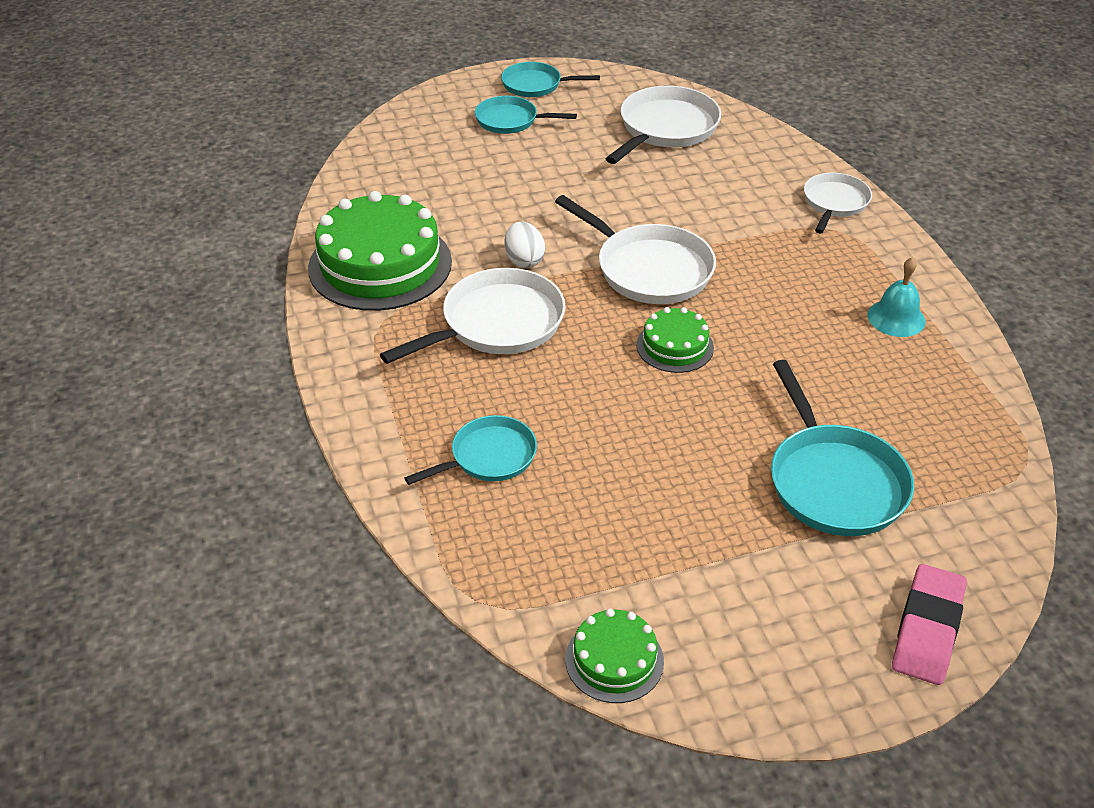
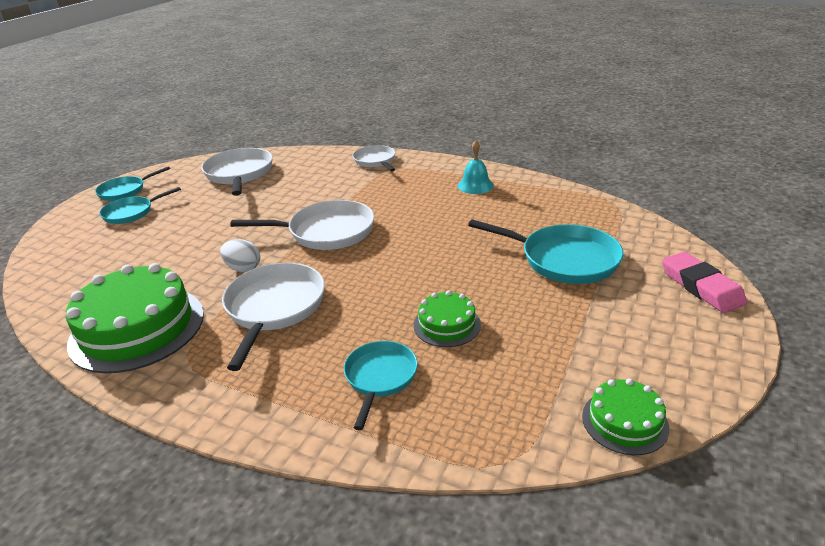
camera: 45 degrees left, 10 degrees down
green cake [636,307,714,373] -> green cake moved to [414,290,481,347]

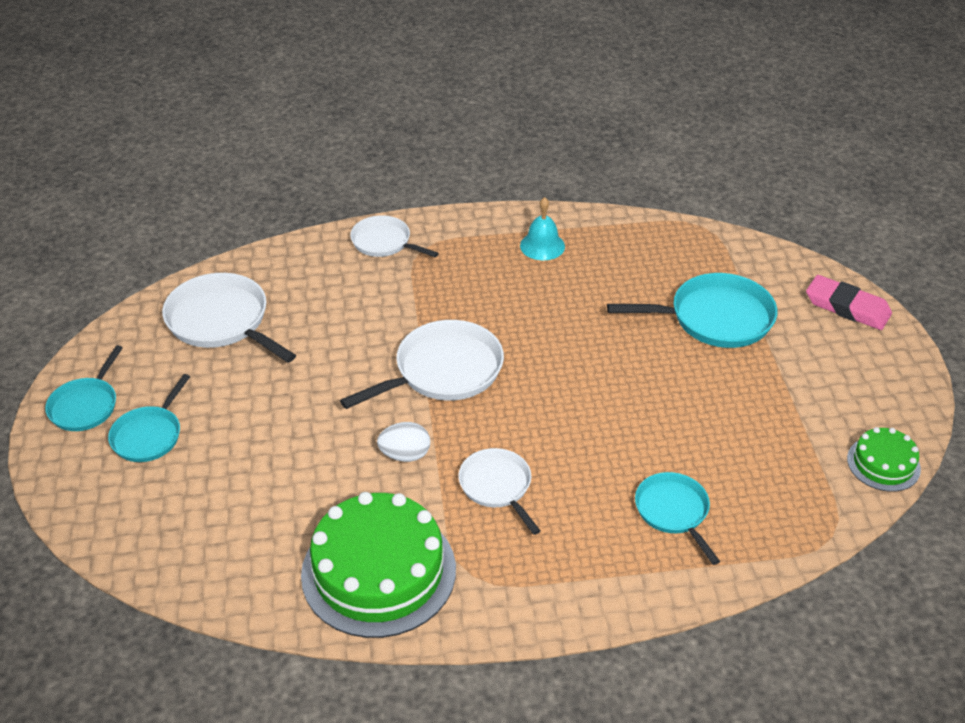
camera: 35 degrees left, 10 degrees up
white pan [222,262,325,371] -> white pan [458,448,540,535], size x0.62
green cake [414,290,481,347] -> none

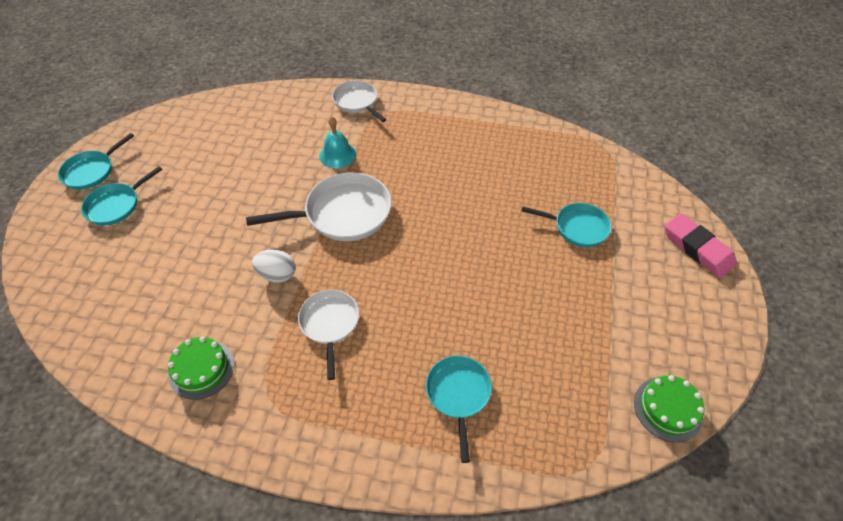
camera: 20 degrees right, 10 degrees up
white pan [162,273,296,363] -> none
green cake [301,492,456,638] -> green cake [168,337,234,400], size x0.50
turquoise bell [520,197,565,260] -> turquoise bell moved to [319,116,356,168]
turquoise pan [607,273,777,348] -> turquoise pan [522,203,612,247], size x0.62

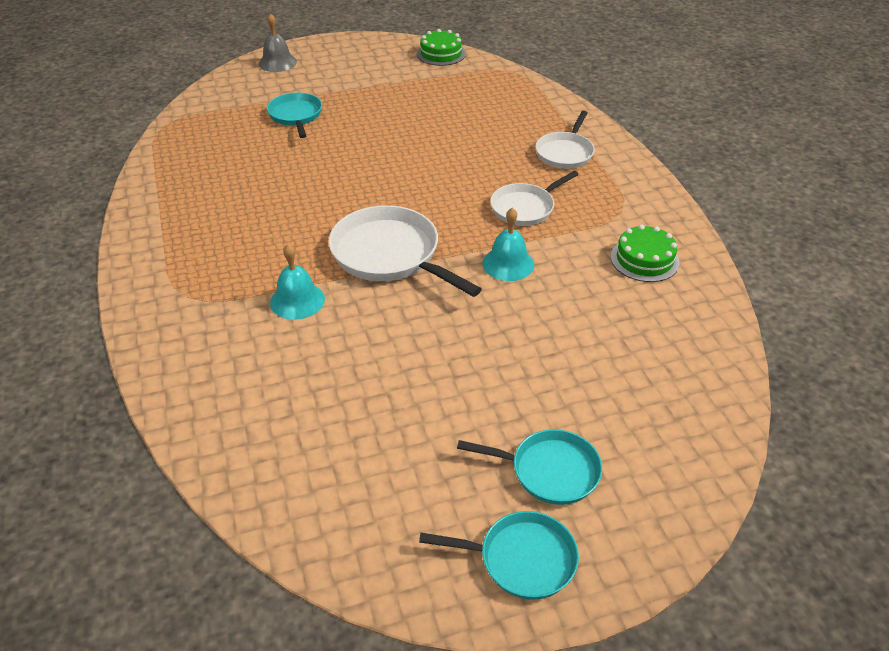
camera: 120 degrees left, 10 degrees down
white egg [252,250,295,283] -> turquoise bell [483,208,534,281]
white pan [332,81,387,122] -> white pan moved to [535,111,595,169]
turquoise pan [426,356,492,463] -> none
pink eraser [665,213,737,278] -> grey bell [259,13,297,72]

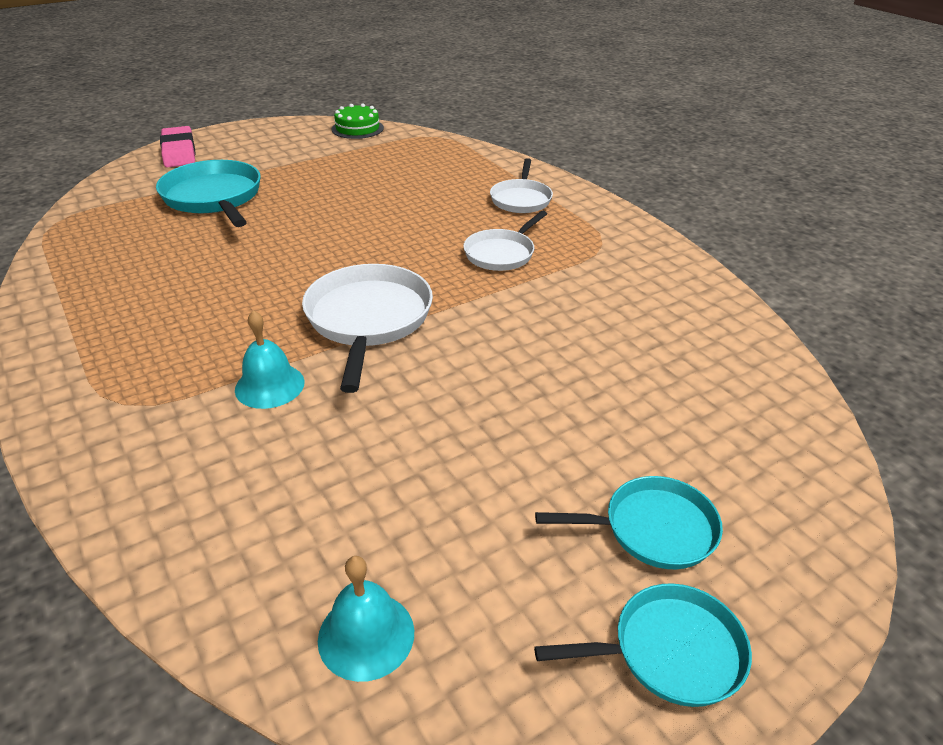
camera: 15 degrees left, 5 degrees down
grey bell [259,13,297,72] -> pink eraser [160,126,196,168]
turquoise pan [267,93,322,138] -> turquoise pan [156,160,261,227], size x1.61
white pan [329,205,482,297] -> white pan turned 60 degrees clockwise [302,264,433,393]
turquoise bell [483,208,534,281] -> turquoise bell moved to [318,556,414,682]
green cake [610,224,680,282] -> none

